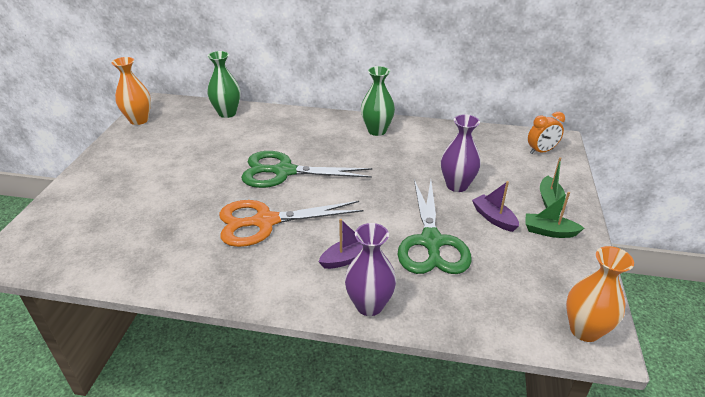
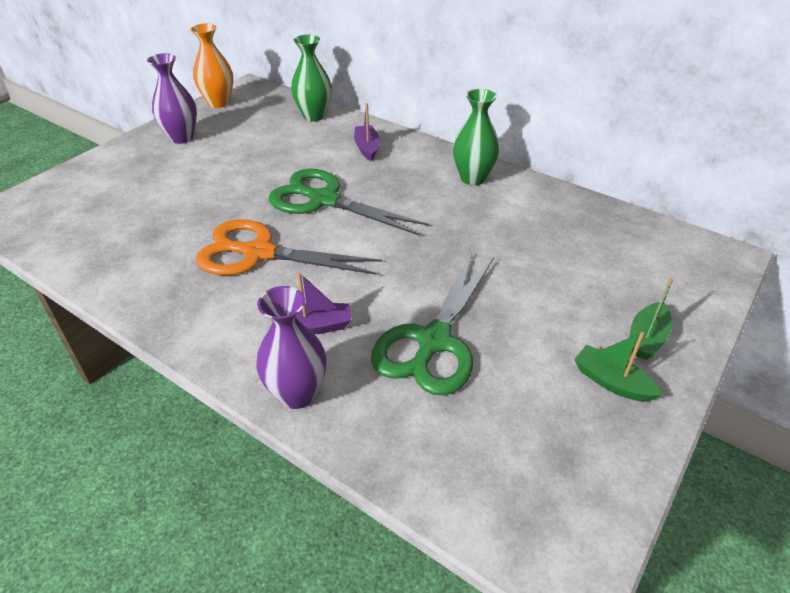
camera: 25 degrees right, 5 degrees up
purple vase [441,114,481,192] -> purple vase moved to [147,53,197,144]
purple boat [472,181,519,232] -> purple boat moved to [354,103,380,161]
orange clock [528,112,565,154] -> none
orange vase [566,246,634,342] -> none

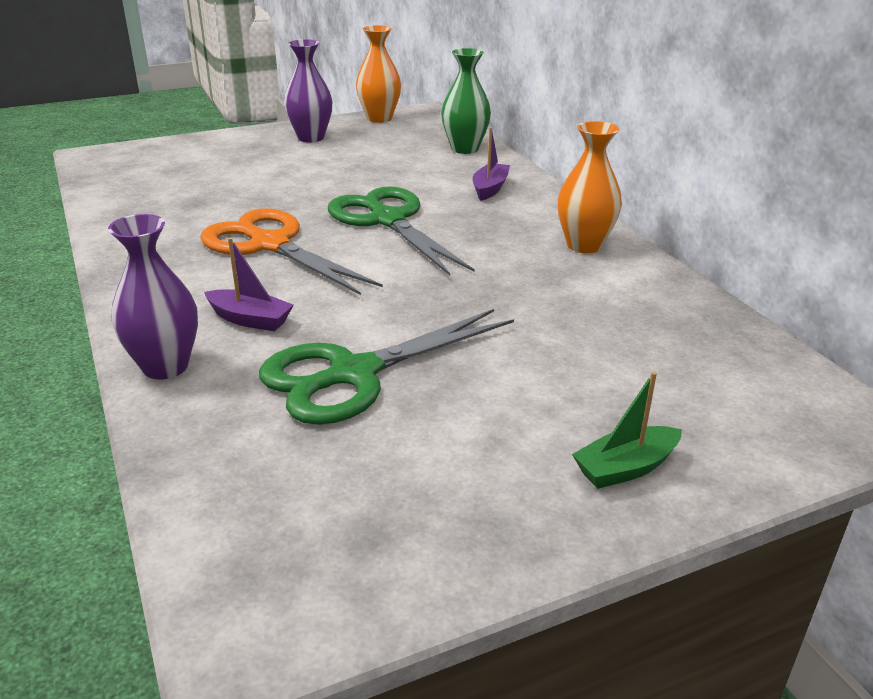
camera: 30 degrees right, 10 degrees down
green vase [453,89,500,185] -> orange vase [558,121,622,253]
green boat [574,332,662,402] -> none

